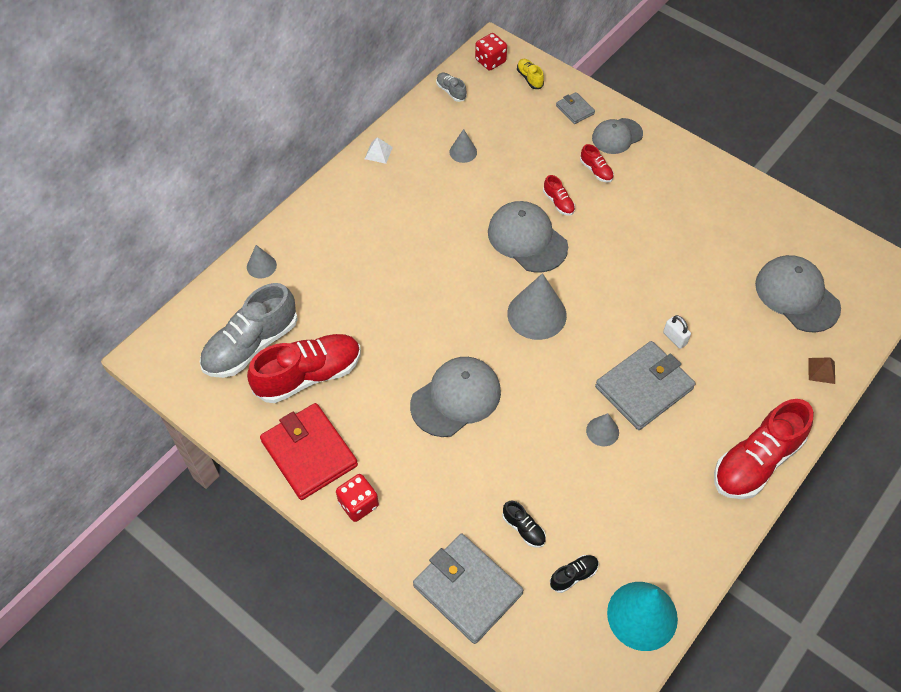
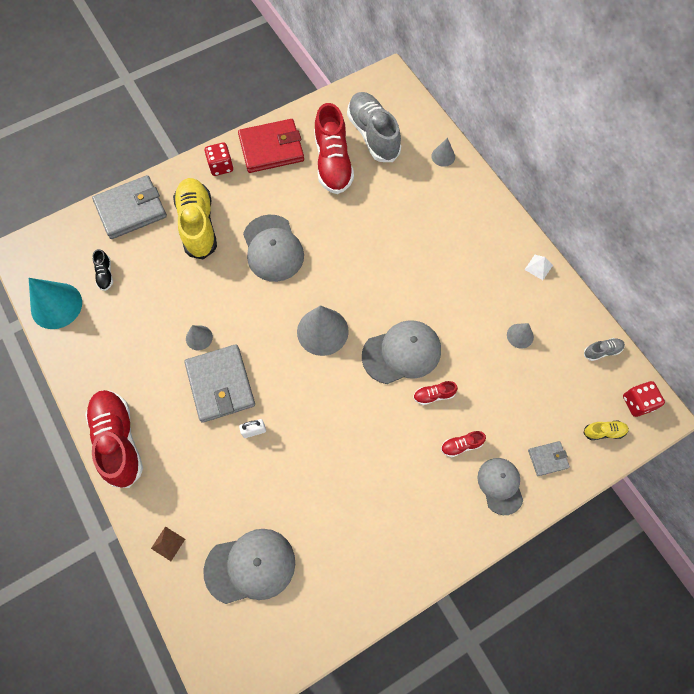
camera: 110 degrees right, 10 degrees up
black shoe [502,500,546,548] -> none
none -> yellow shoe [173,178,217,259]

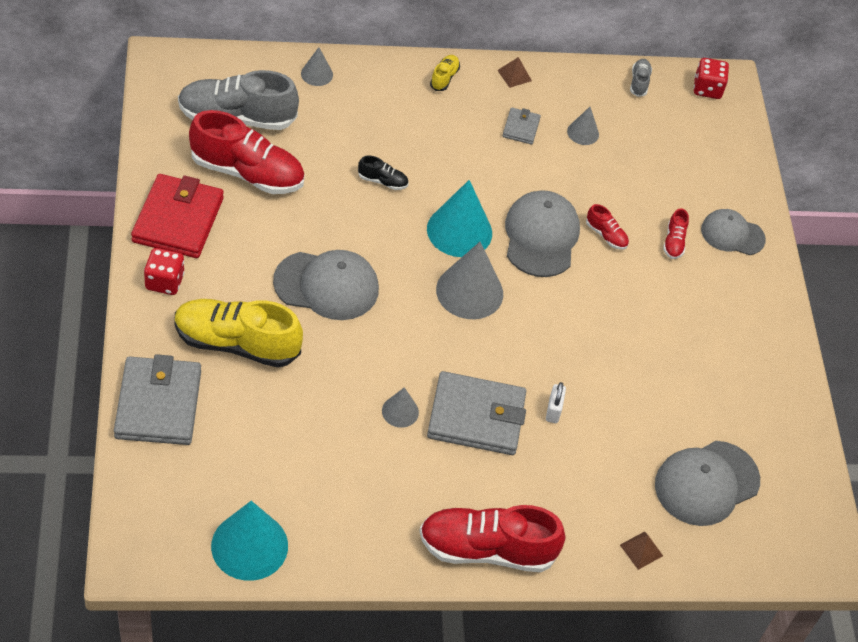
camera: 70 degrees left, 15 degrees down
black shoe [92,249,113,291] -> black shoe moved to [358,156,408,190]
grey cap [203,529,295,604] -> grey cap turned 135 degrees counterclockwise [655,441,760,526]
red shoe [413,381,458,405] -> red shoe turned 60 degrees counterclockwise [586,204,629,250]
white pyramid [524,255,553,280] -> brown pyramid [497,57,532,88]
grey wallet [528,441,570,476] -> grey wallet moved to [502,107,541,145]
yellow shoe [583,420,629,440] -> yellow shoe moved to [430,55,460,91]
none -> turquoise cone [427,180,492,257]

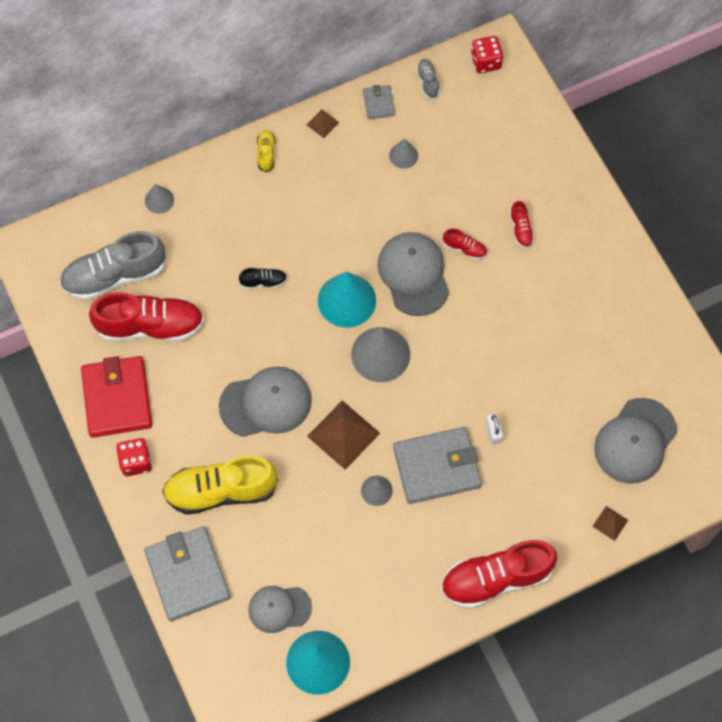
camera: 15 degrees left, 15 degrees up
grey wallet [502,107,541,145] -> grey wallet moved to [363,85,395,119]
grey cap [701,209,766,255] -> grey cap moved to [248,586,312,633]
none -> brown pyramid [307,400,380,470]

